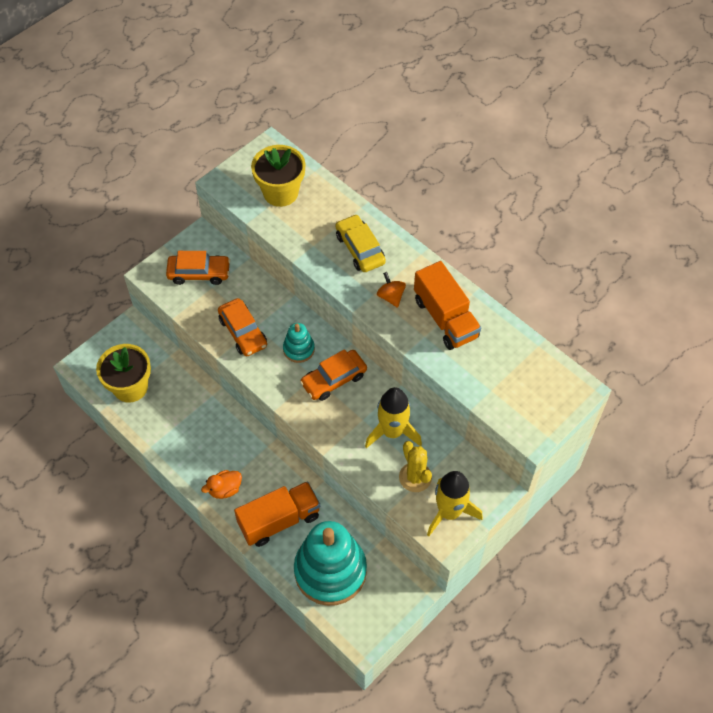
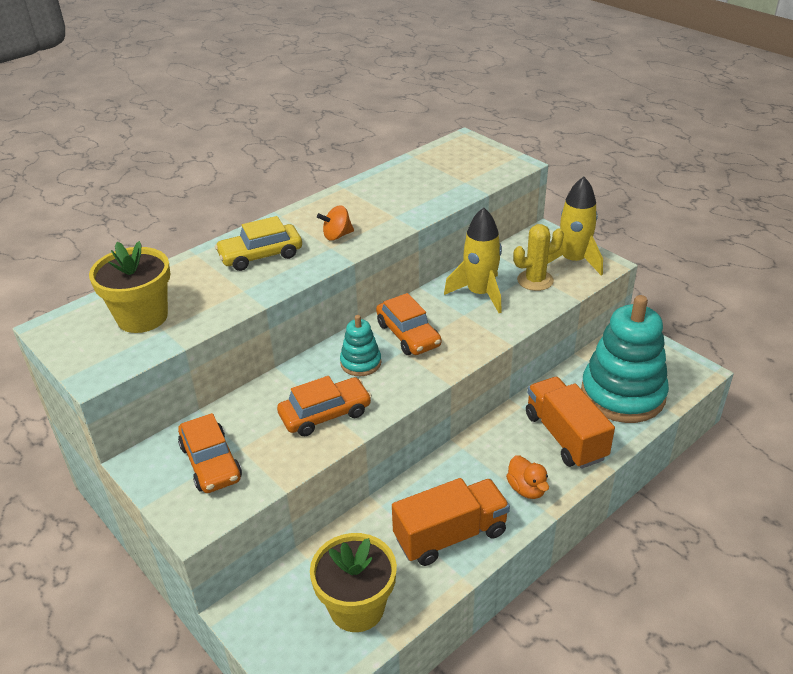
camera: 85 degrees left, 20 degrees down
orange car [166,251,230,285] -> orange car turned 150 degrees clockwise [178,413,242,493]
orange truck [414,261,481,350] -> orange truck moved to [392,478,510,566]

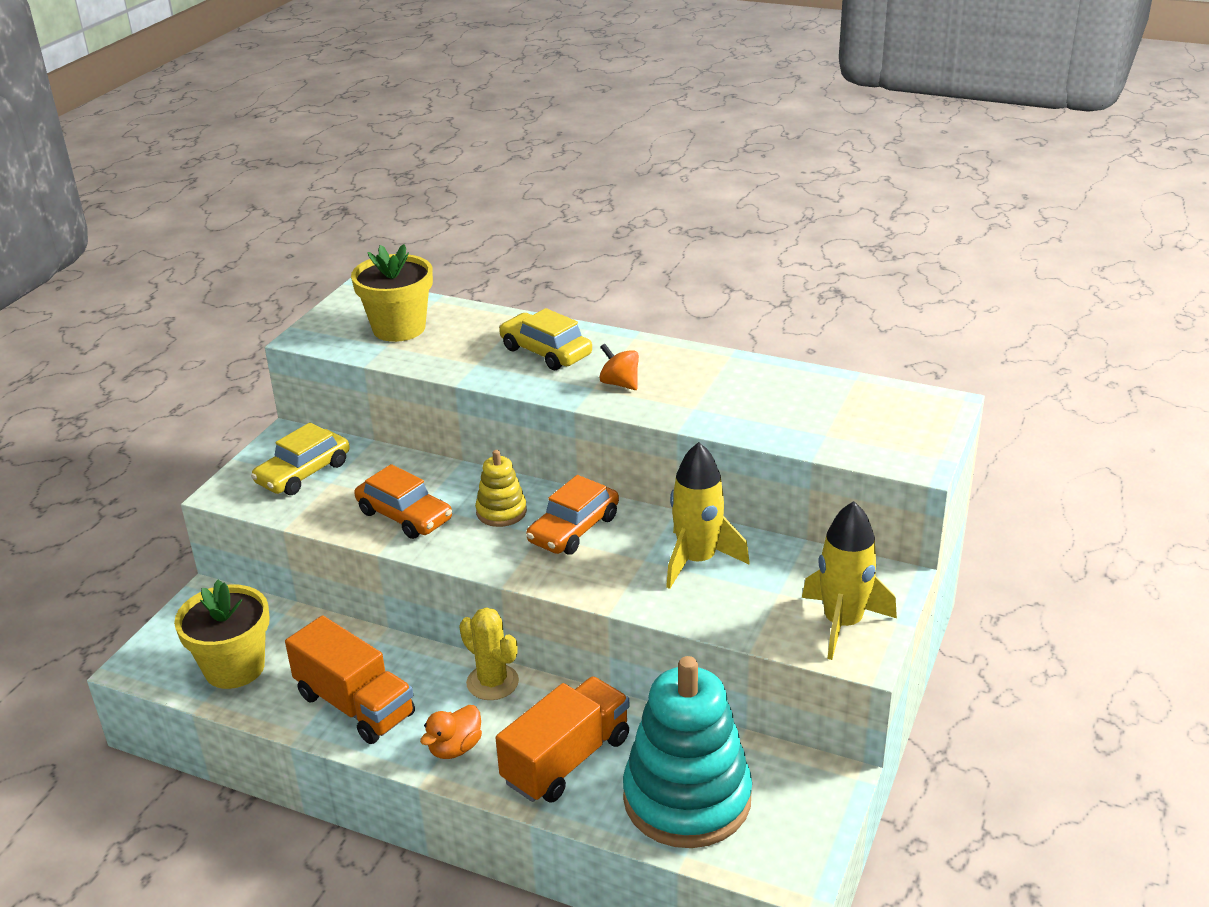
camera: 65 degrees right, 5 degrees down
orange car [178,413,242,493] -> yellow car [251,423,350,495]
turquoise stacking toy [340,315,381,376] -> yellow stacking toy [475,450,527,527]
yellow cactus [513,224,564,291] -> yellow cactus moved to [459,607,519,700]

